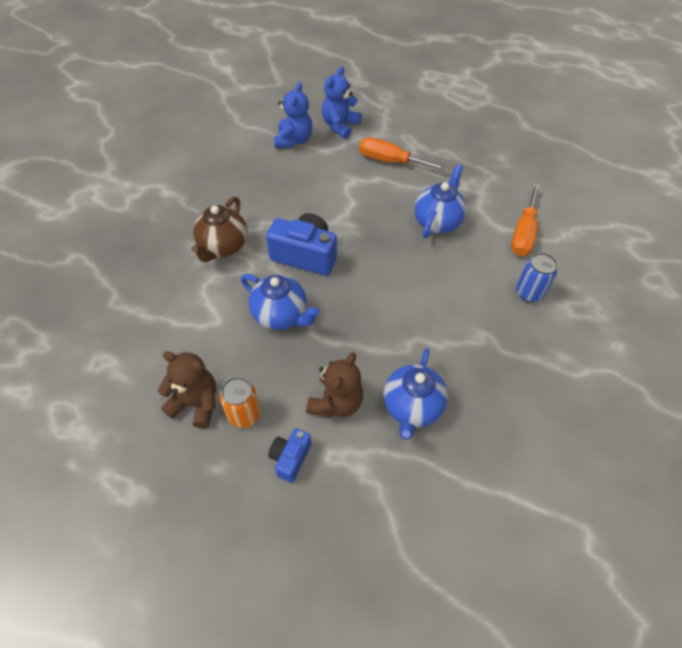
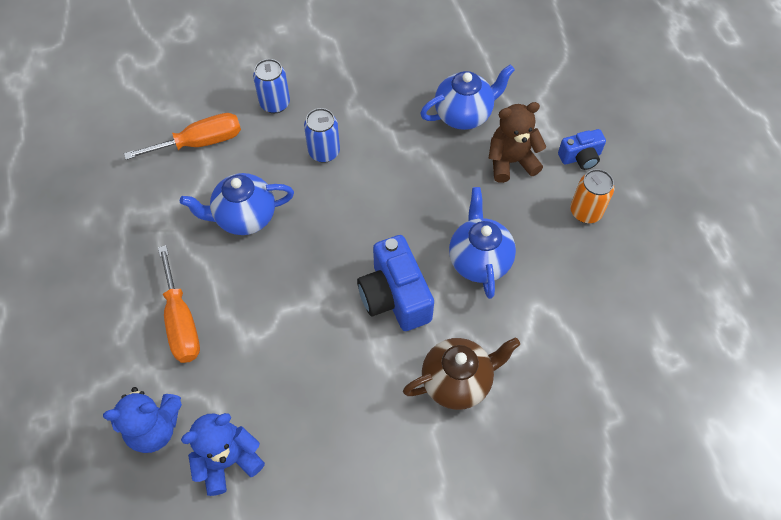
camera: 130 degrees left, 5 degrees up
brown teddy bear [158,351,216,429] -> none
none -> blue can [304,108,340,163]

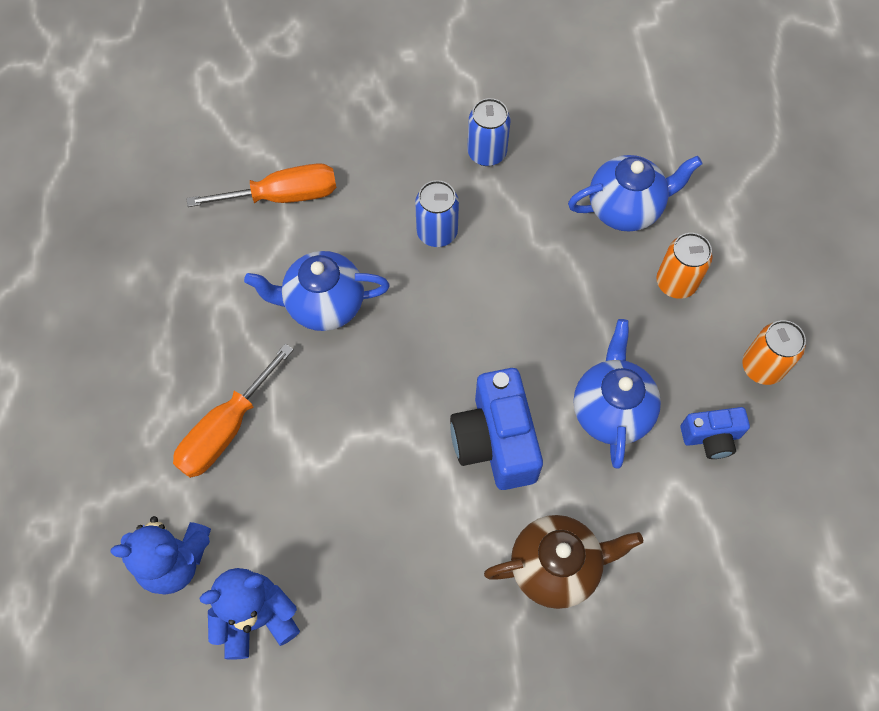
camera: 10 degrees right, 5 degrees up
orange screwdriver [158,245,200,363] -> orange screwdriver turned 45 degrees clockwise [173,343,294,478]
blue can [253,59,290,113] -> blue can moved to [467,98,511,166]
brown teddy bear [488,102,546,183] -> orange can [656,233,712,299]
blue camera [558,129,606,170] -> blue camera moved to [680,407,750,459]

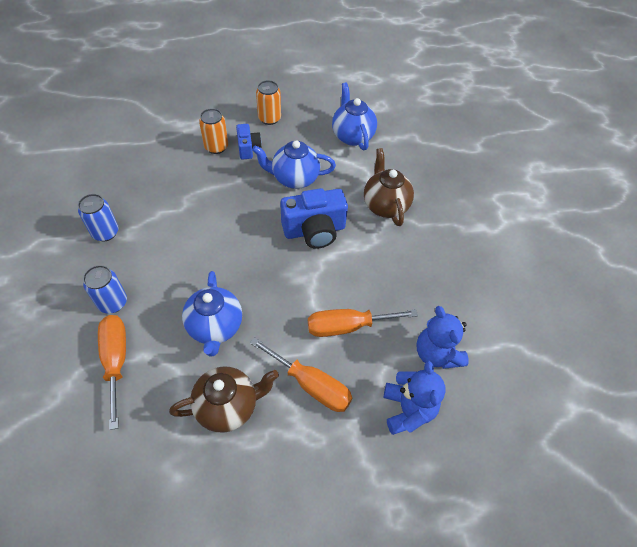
camera: 95 degrees left, 10 degrees down
blue can [415,180,459,247] -> blue can moved to [83,265,127,314]
blue teapot [568,155,702,232] -> blue teapot moved to [332,82,377,150]
blue camera [680,407,750,459] -> blue camera moved to [236,124,262,160]
none -> brown teapot [169,366,279,433]
none -> orange screwdriver [308,309,418,337]

